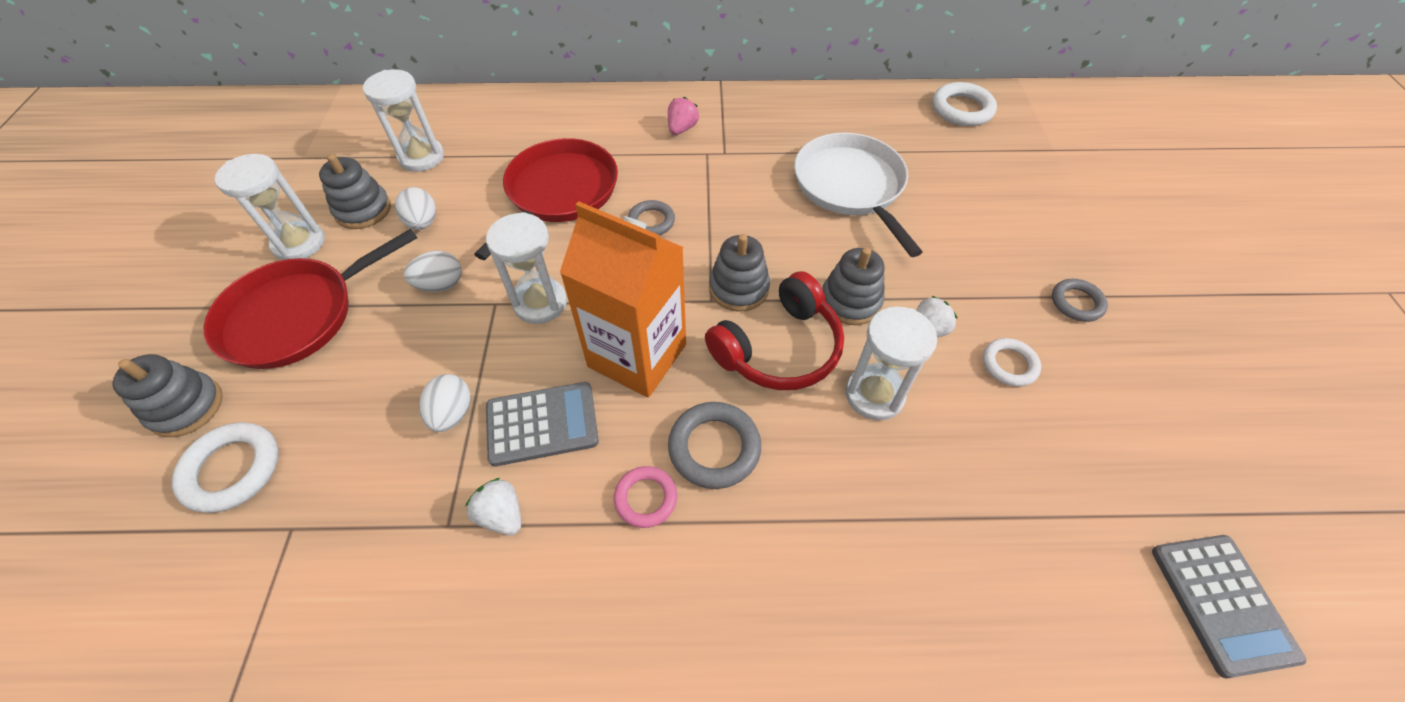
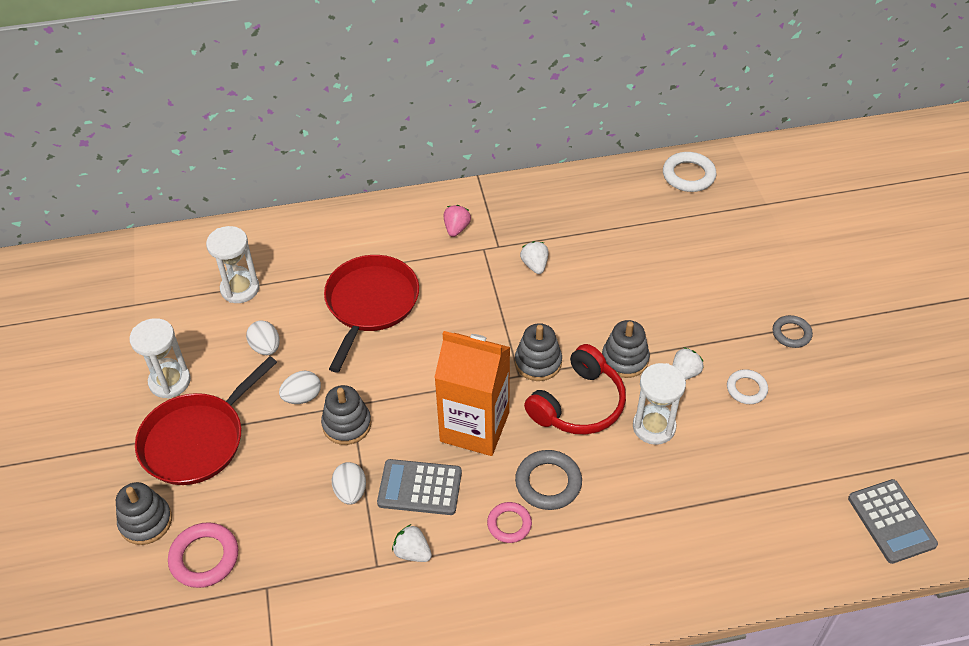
camera: 10 degrees left, 5 degrees down
white ring [172,422,279,513] -> pink ring [168,522,238,588]
grey stacking toy [319,154,391,229] -> grey stacking toy moved to [321,385,371,445]
white hourglass [486,212,567,324] -> none
grey calculator [486,382,599,467] -> grey calculator turned 150 degrees counterclockwise [377,459,462,515]
grey ring [628,200,675,235] -> none
white pan [794,133,923,257] -> none
none -> white strawberry [520,241,548,274]

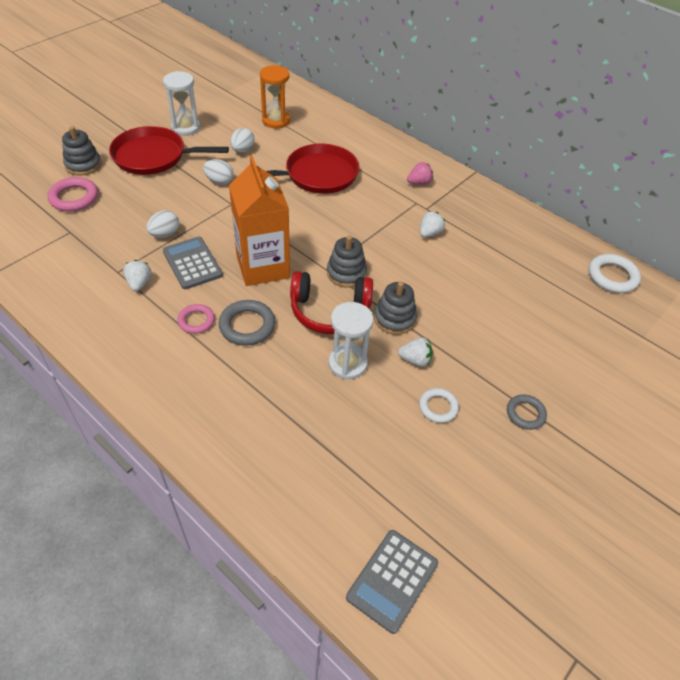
camera: 50 degrees right, 0 degrees up
white hourglass [206,226,260,303] -> orange hourglass [260,65,290,128]
grey stacking toy [321,385,371,445] -> none

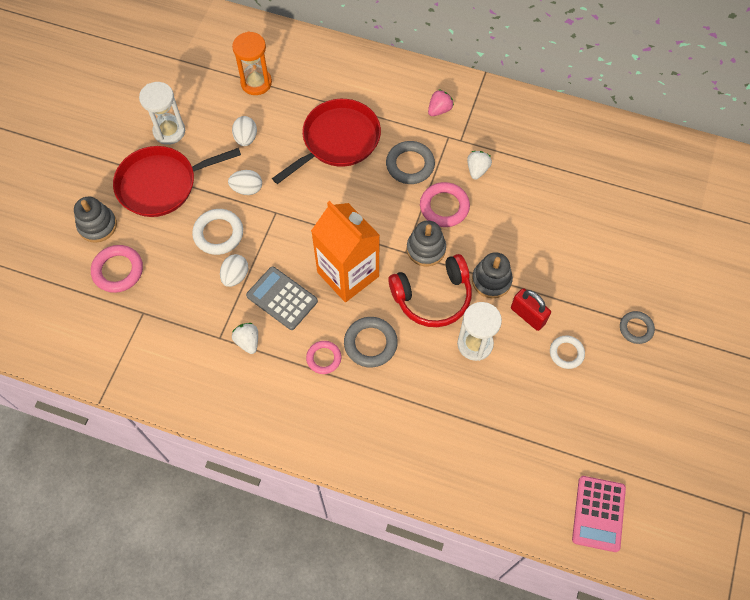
camera: 20 degrees left, 15 degrees up
grey calculator [346,530,438,634] -> pink calculator [572,476,626,552]
white strawberry [398,337,433,367] -> red padlock [511,288,551,331]
white ring [589,254,641,293] -> white ring moved to [192,209,243,255]
none -> grey ring [386,141,435,184]
none -> pink ring [420,182,470,227]

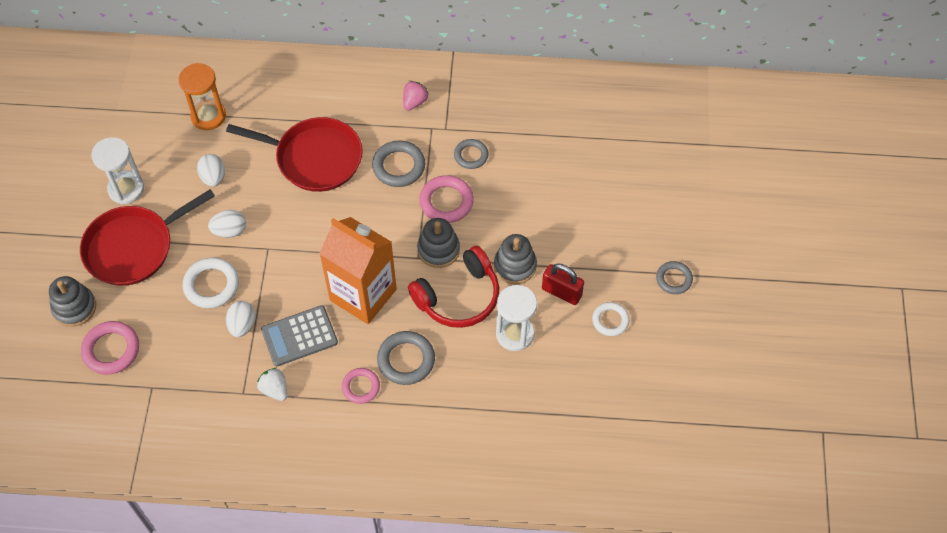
camera: 15 degrees left, 5 degrees down
grey calculator [246,266,318,330] -> grey calculator turned 45 degrees counterclockwise [261,305,338,366]
red pan [272,99,381,184] -> red pan turned 75 degrees clockwise [226,117,363,192]
white strawberry [467,151,492,180] -> grey ring [454,139,488,169]
pink calculator [572,476,626,552] -> none

